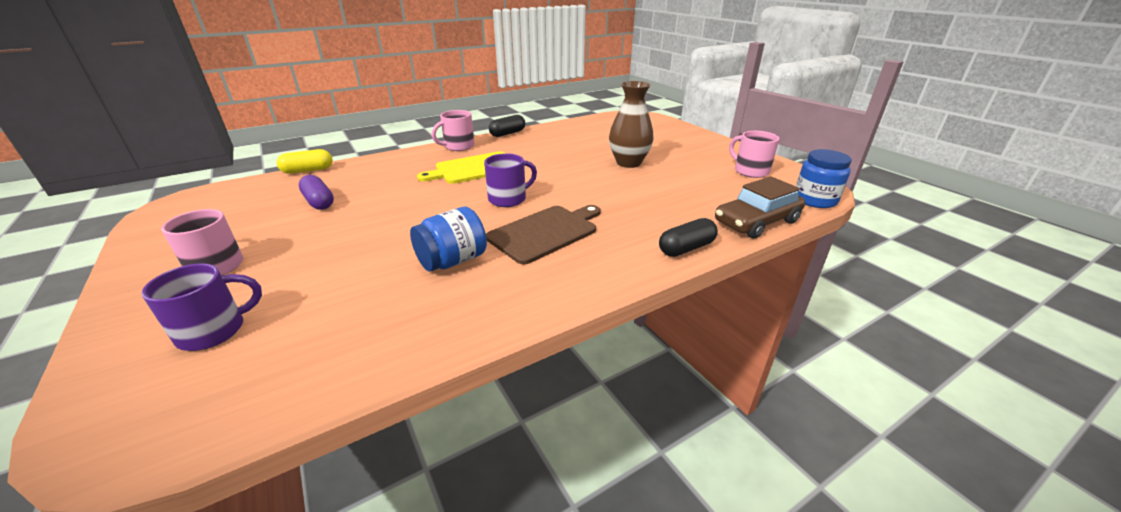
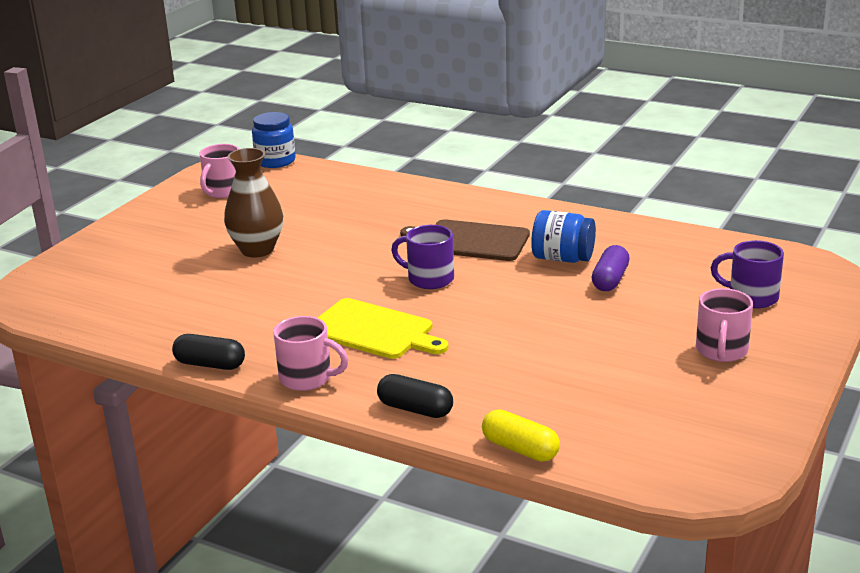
camera: 120 degrees left, 5 degrees down
purple capsule [299,175,334,210] -> purple capsule moved to [592,245,630,291]
black capsule [659,218,718,257] -> black capsule moved to [377,374,453,418]
brown car [715,176,805,238] -> none

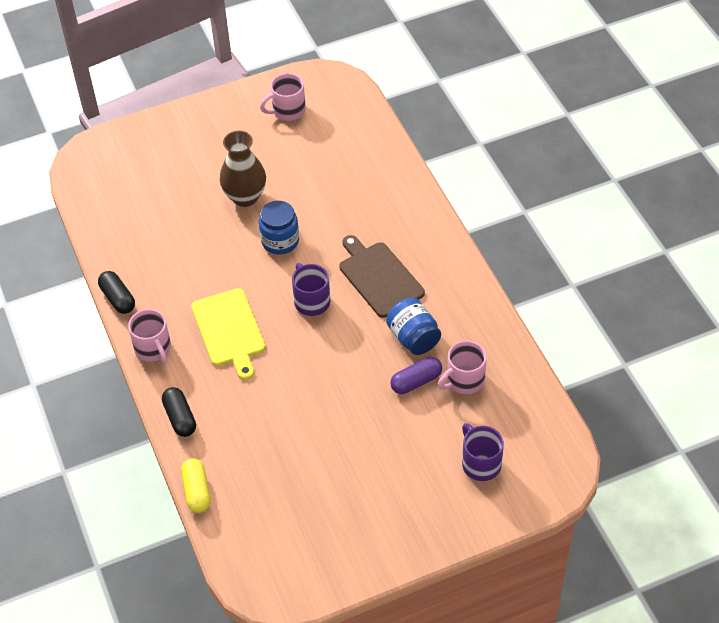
camera: 40 degrees right, 25 degrees up
blue jar [252,112,296,168] -> blue jar moved to [259,201,299,255]
pink mug [696,288,753,362] -> pink mug moved to [438,341,487,394]

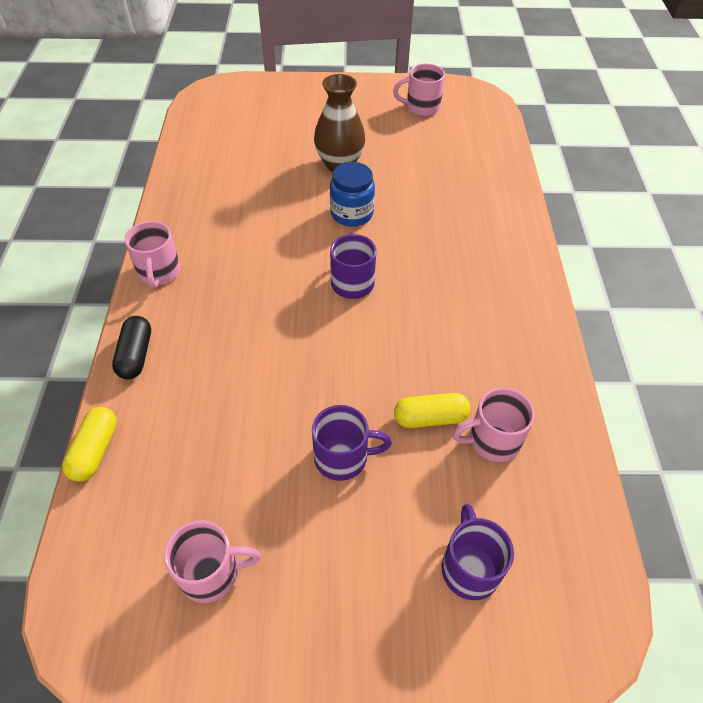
camera: 20 degrees right, 0 degrees up
black capsule [98,271,135,314] -> none
yellow cutting board [191,288,266,380] -> none
brown cutting board [339,235,425,318] -> none
blue jar [386,298,441,355] -> none
purple capsule [390,357,442,394] -> yellow capsule [394,393,471,428]
none -> pink mug [164,520,261,603]
none -> purple mug [312,405,392,481]

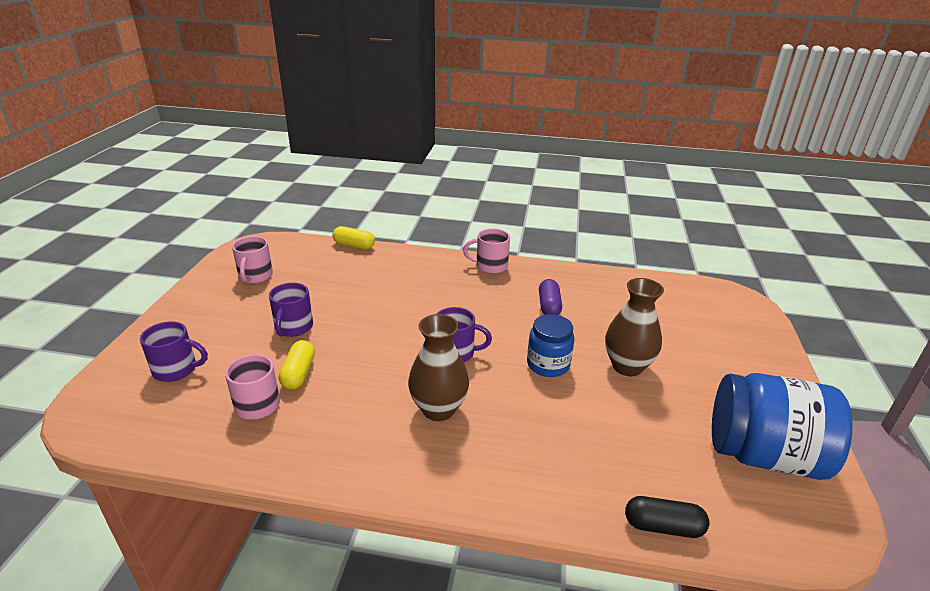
camera: 100 degrees right, 20 degrees down
black capsule [112,316,151,379] -> black capsule moved to [625,496,709,538]
pink mug [393,63,445,116] -> blue jar [712,373,853,480]
none -> brown vase [408,314,469,421]
none -> purple capsule [539,279,562,315]

